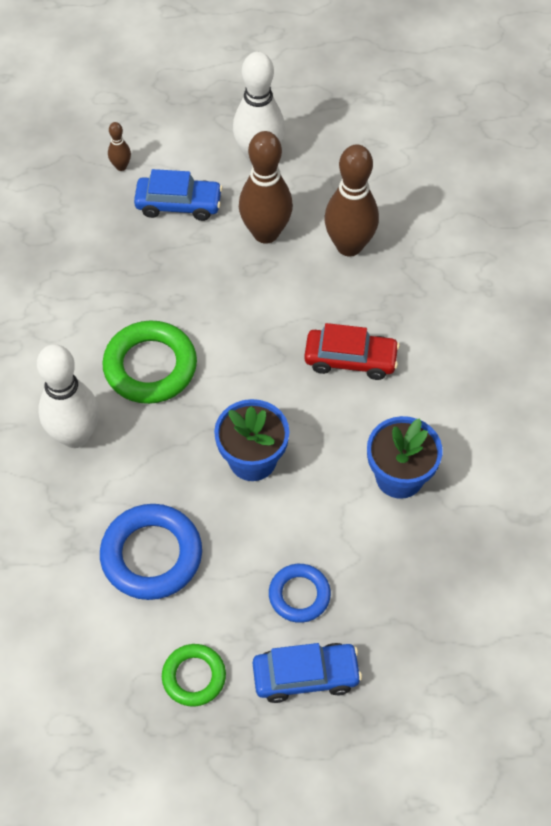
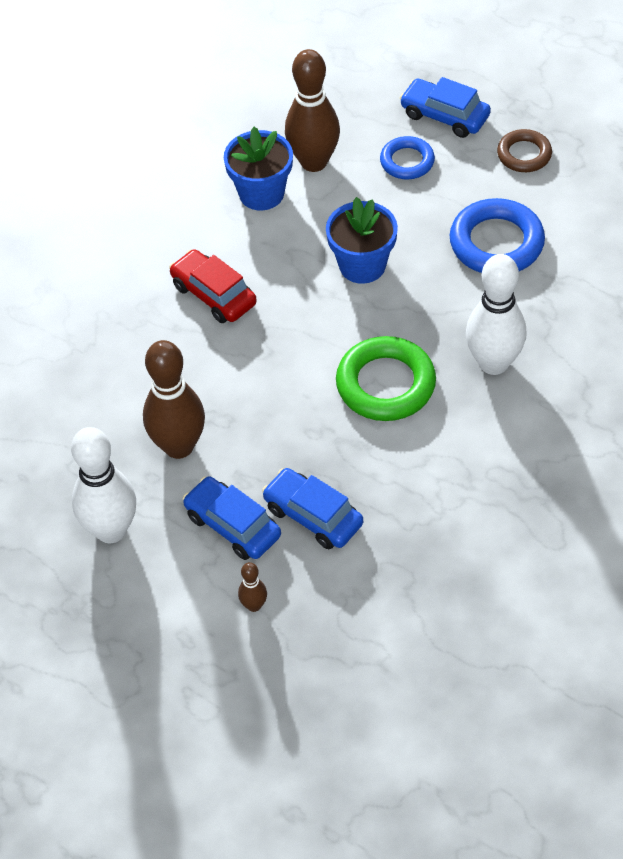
camera: 140 degrees left, 5 degrees down
green ring [162,644,226,706] -> brown ring [497,129,552,172]
brown bowling pin [324,144,379,257] -> brown bowling pin moved to [285,49,340,172]
none -> blue car [262,468,363,549]

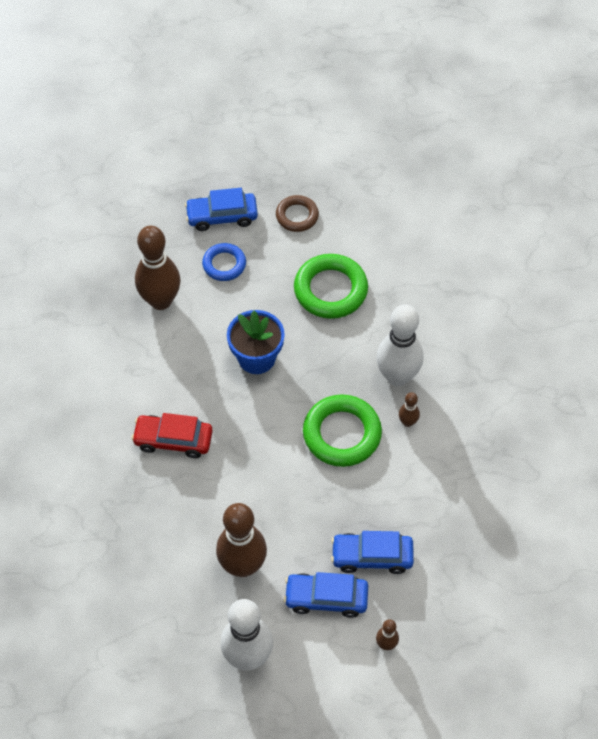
camera: 40 degrees left, 5 degrees up
blue flower pot [224,127,293,211] -> none
blue ring [450,198,545,273] -> green ring [294,254,368,319]
none -> brown bowling pin [399,392,420,427]

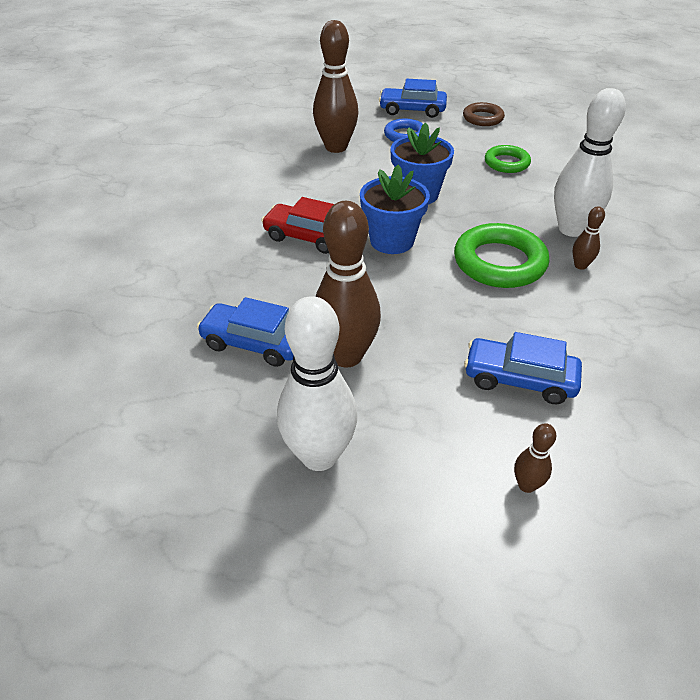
camera: 15 degrees right, 15 degrees down
blue car [284,572,368,618] -> blue car moved to [197,297,294,367]
green ring [294,254,368,319] -> green ring [485,145,531,173], size x0.60
none -> blue flower pot [360,165,430,254]

